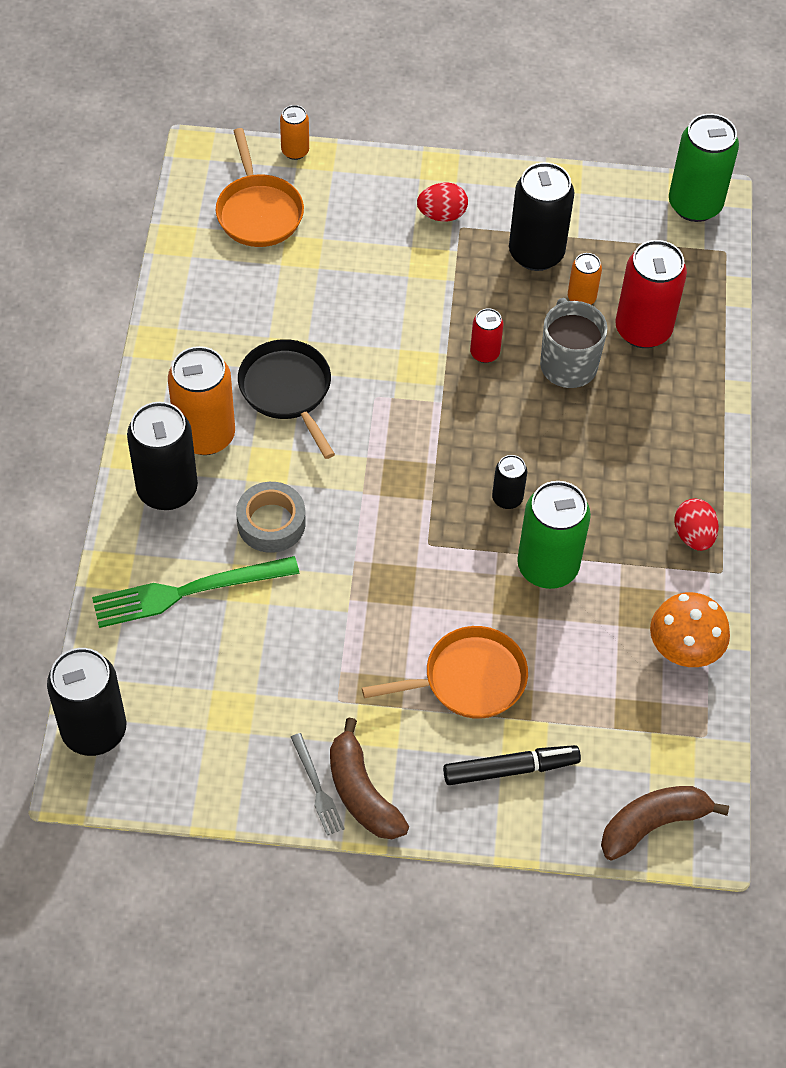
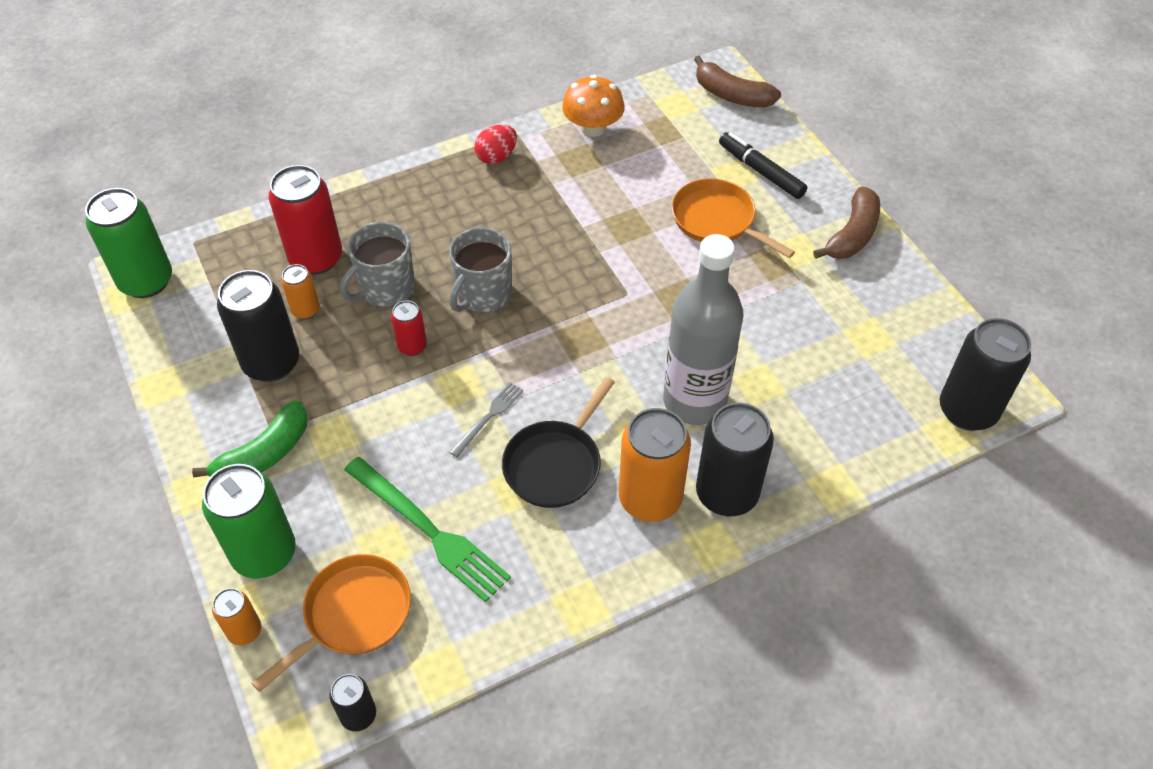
camera: 120 degrees left, 5 degrees down
green fork [92,556,299,628] -> green fork moved to [344,457,511,602]
grey tape [236,482,306,553] -> grey bottle [663,234,743,425]
grey fork [291,733,345,835] -> grey fork moved to [450,382,524,457]
red egg [417,182,468,222] -> green banana [192,400,307,477]
black can [492,455,527,509] -> black can moved to [329,674,376,731]
green can [517,481,591,589] -> green can moved to [202,464,296,579]
none -> grey mug [449,228,512,313]

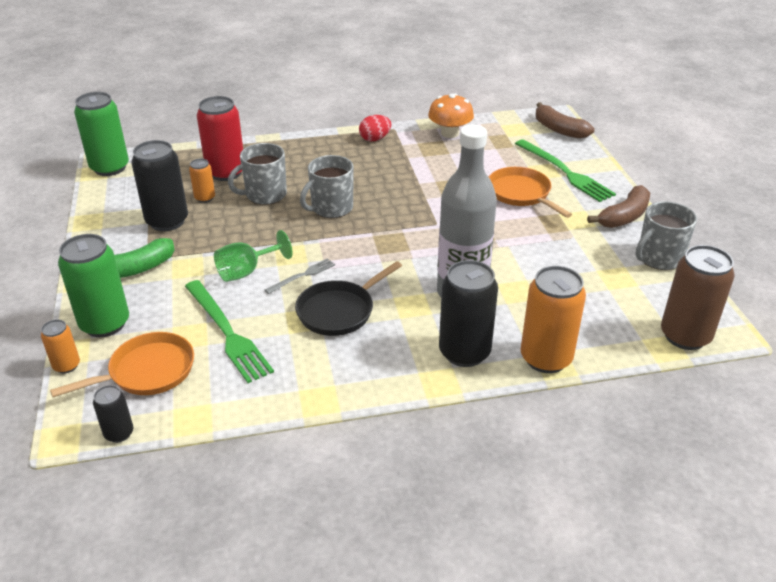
camera: 15 degrees right, 15 degrees down
red can [391,300,427,356] -> none
orange can [619,408,691,522] -> orange can moved to [521,266,586,373]
black marker [719,132,807,199] -> green fork [515,139,616,202]
black can [940,318,1031,431] -> brown can [661,245,735,350]
none -> green goblet [214,230,293,282]
none -> grey mug [635,201,697,270]

